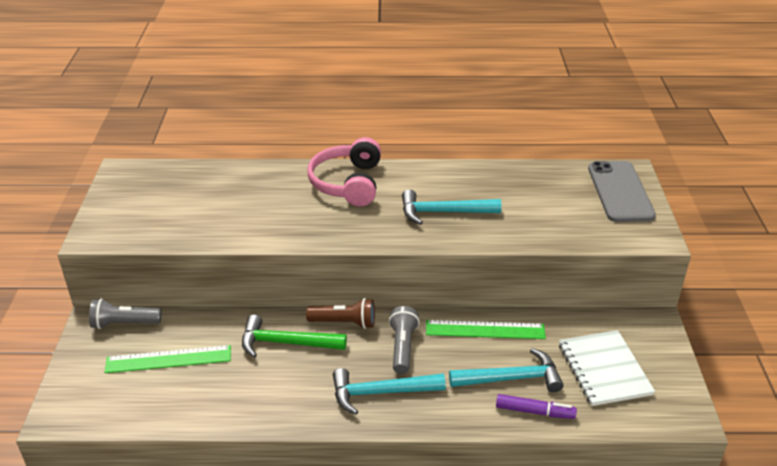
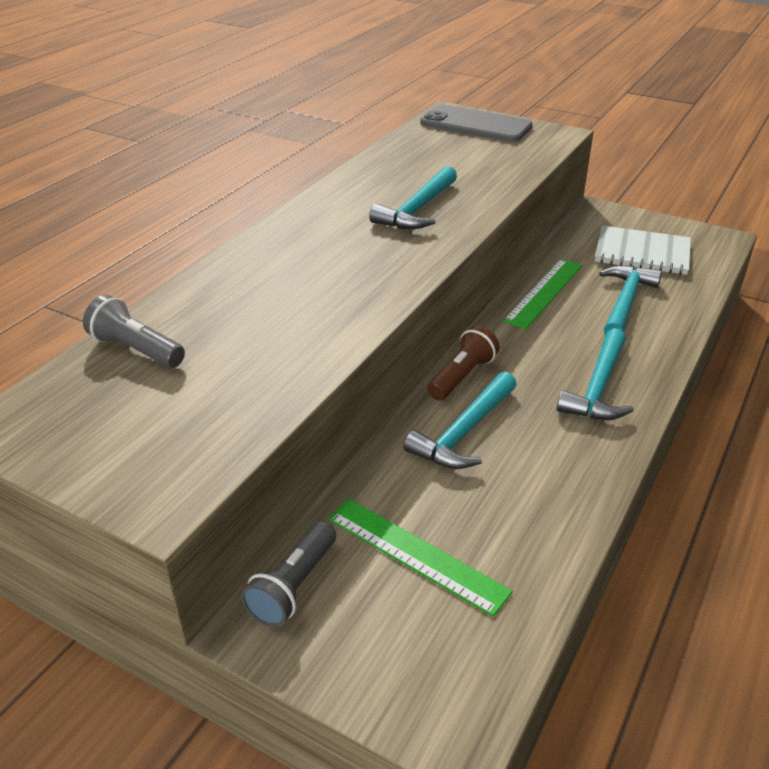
camera: 60 degrees left, 0 degrees up
green ruler [104,345,231,373] -> green ruler turned 75 degrees counterclockwise [328,499,513,617]
green hammer [242,315,347,358] -> turquoise hammer [403,372,517,469]
pink headphones [308,137,381,206] -> none
grey flashlight [389,306,420,374] -> grey flashlight moved to [83,295,185,368]
purple marker [496,394,577,419] -> none

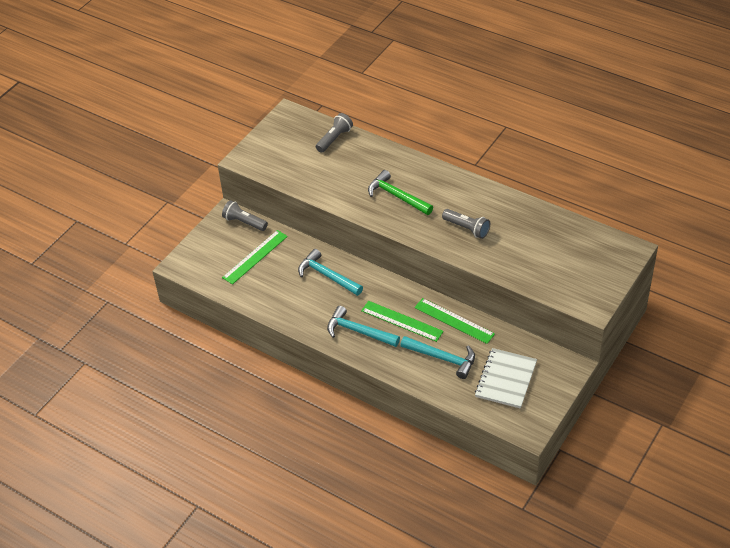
camera: 95 degrees right, 10 degrees up
turquoise hammer [369,166,457,229] -> grey flashlight [442,209,490,239]
grey phone [420,105,533,142] -> none
brown flashlight [427,325,499,401] -> none
none -> green ruler [361,301,444,342]
none -> green hammer [368,170,433,215]

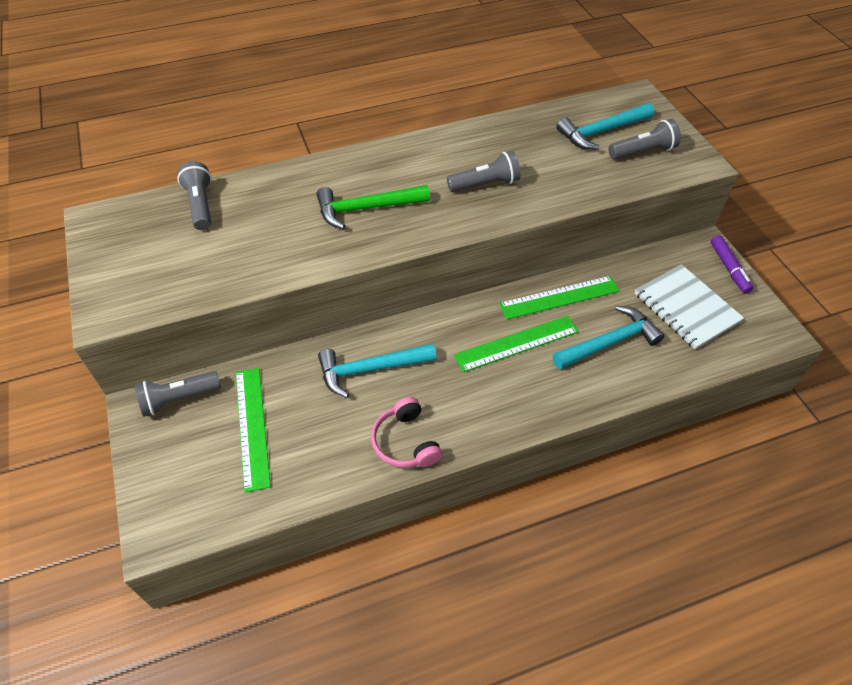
camera: 55 degrees left, 5 degrees up
turquoise hammer [327,306,400,347] -> turquoise hammer moved to [556,103,655,150]
none -> pink headphones [371,397,443,468]
none -> grey flashlight [608,119,681,160]
none -> purple marker [711,235,753,293]

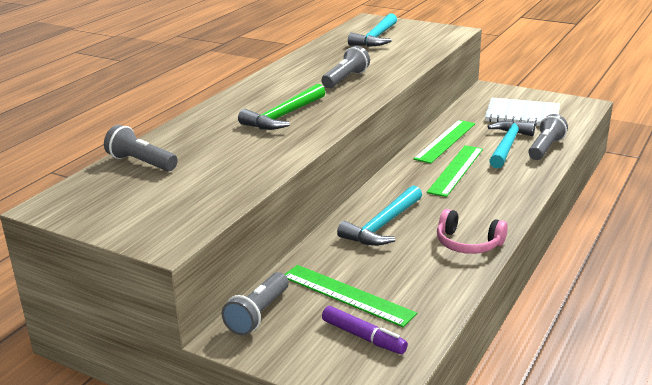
camera: 40 degrees left, 25 degrees down
grey flashlight [608,119,681,160] -> grey flashlight moved to [528,114,568,160]
purple marker [711,235,753,293] -> purple marker moved to [322,306,408,354]

